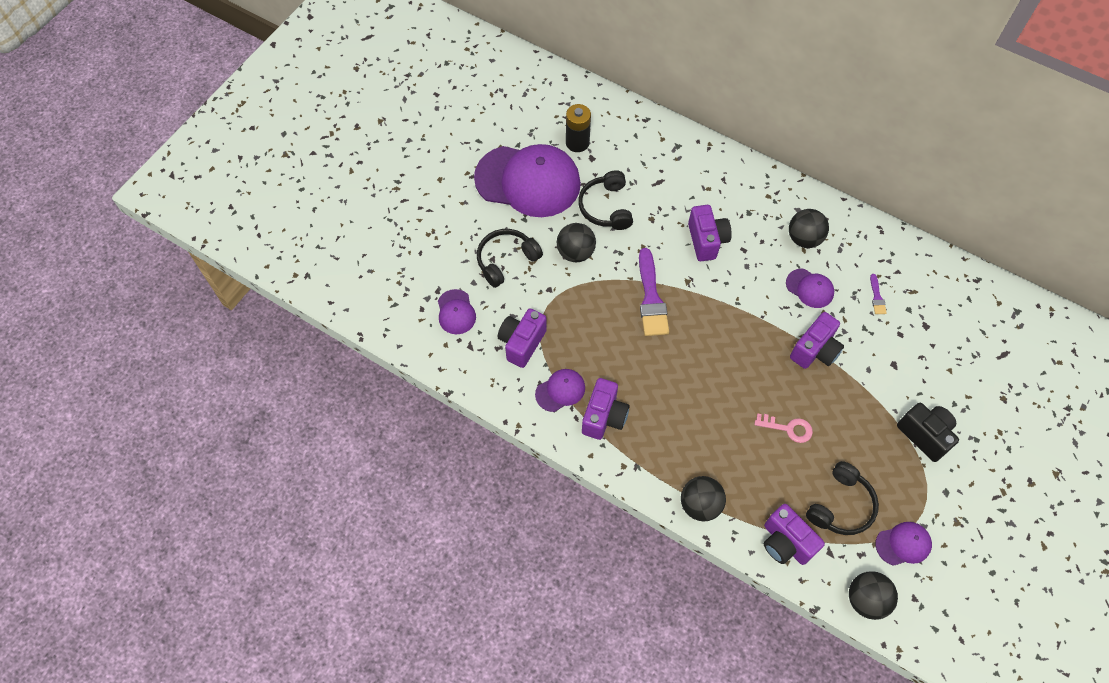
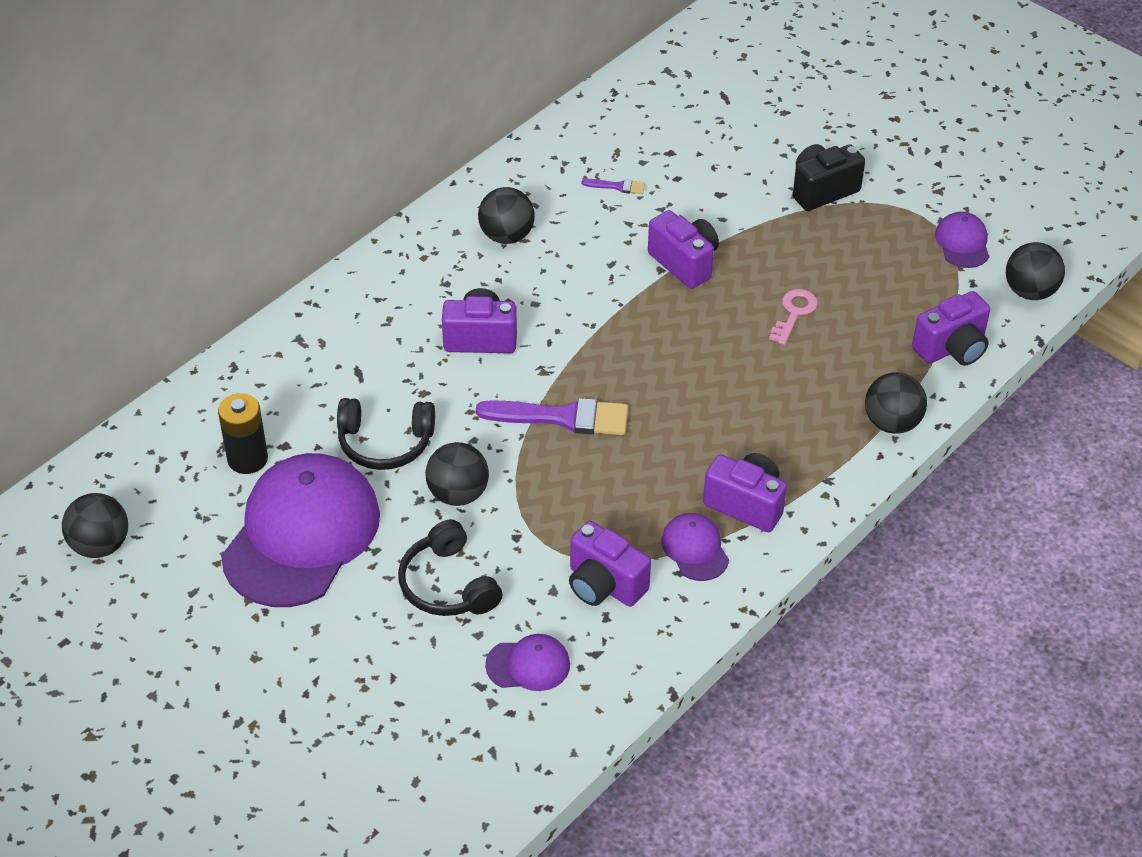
camera: 80 degrees left, 15 degrees down
purple cap [786,269,834,308] -> none
black headphones [806,461,879,535] -> none
none -> black ball [62,493,128,558]

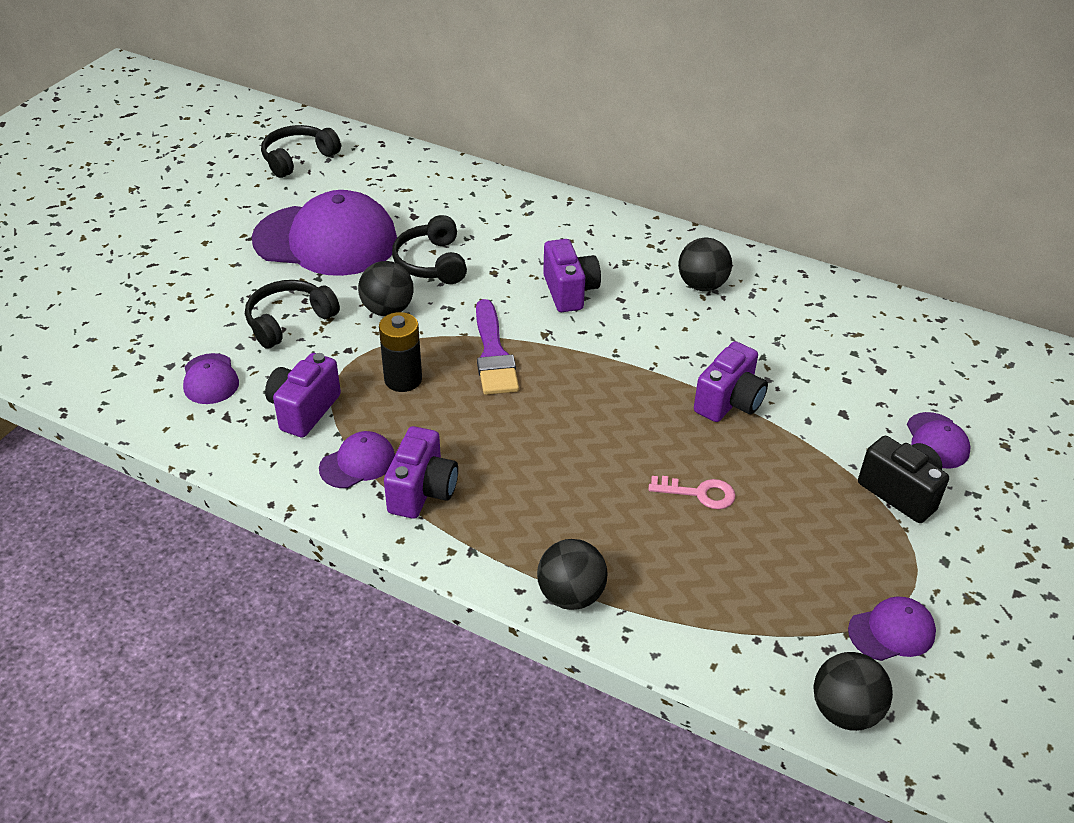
camera: 75 degrees right, 5 degrees down
black ball [62,493,128,558] -> black headphones [261,125,341,178]
black battery [218,393,268,474] -> black battery moved to [379,312,422,392]
purple brush [582,179,645,194] -> none
purple camera [912,291,990,366] -> none
none -> purple cap [907,412,970,468]

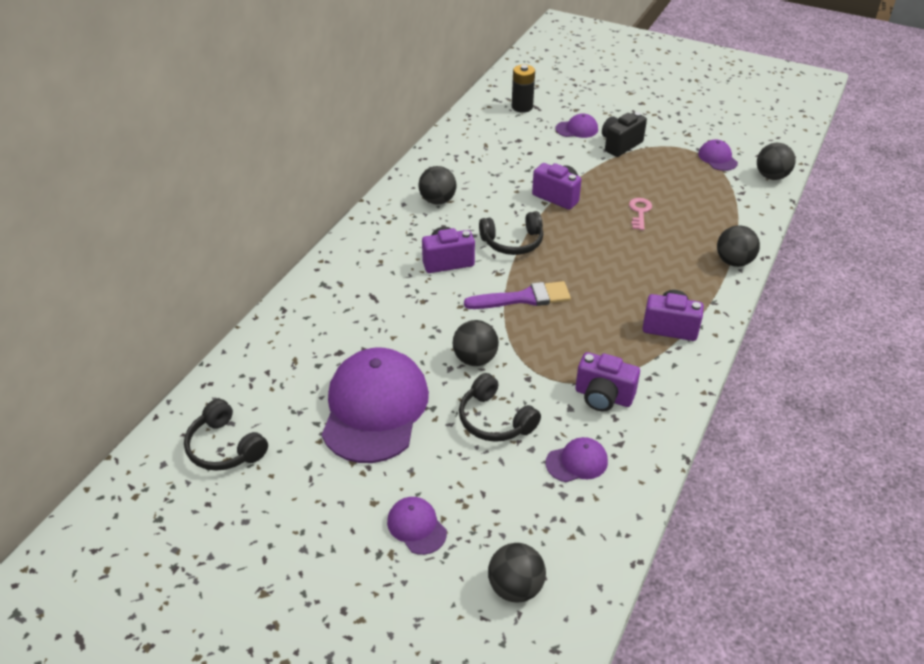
camera: 90 degrees left, 0 degrees up
purple cap [319,431,395,488] -> purple cap moved to [387,497,447,555]
black battery [379,312,422,392] -> black battery moved to [512,65,535,113]
black headphones [392,215,467,284] -> black headphones moved to [479,211,543,255]
none -> black ball [488,543,546,602]

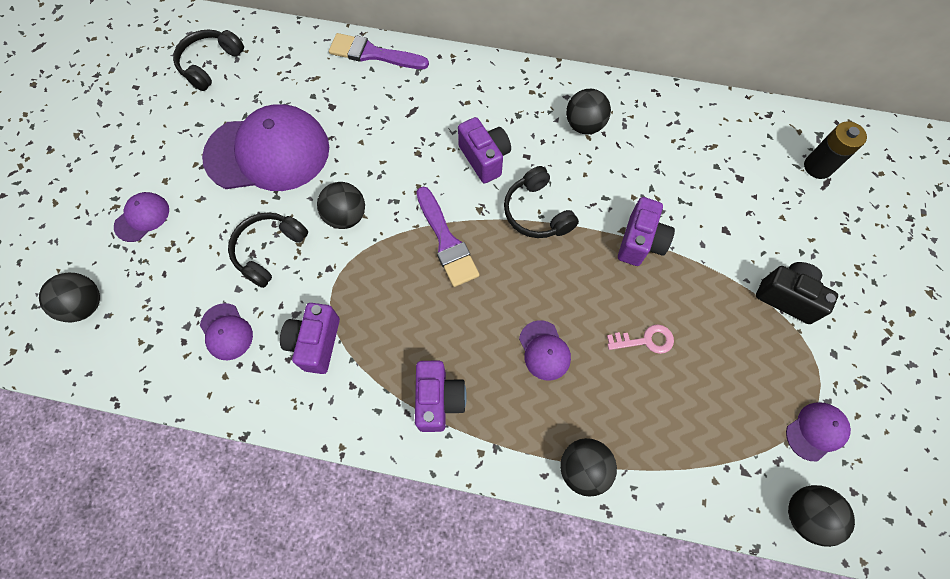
camera: 75 degrees right, 25 degrees up
purple cap [555,113,598,138] -> purple cap moved to [519,320,571,381]
none -> purple brush [329,33,429,69]

